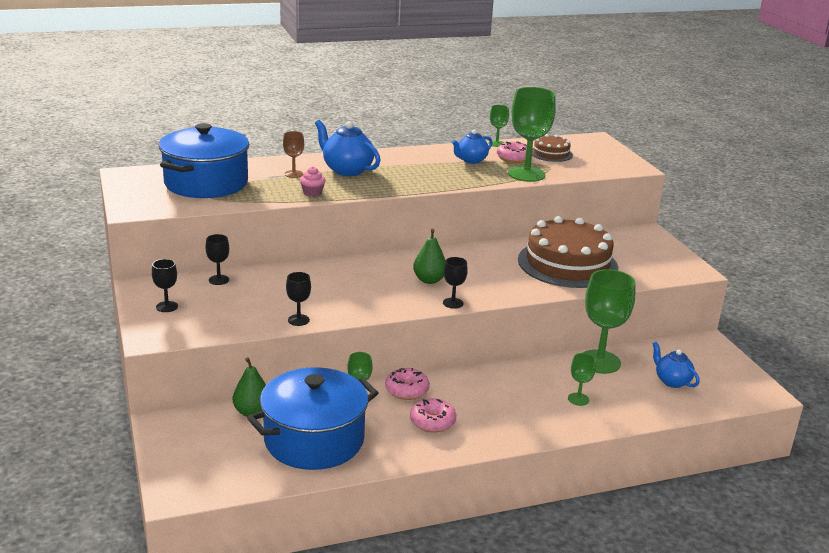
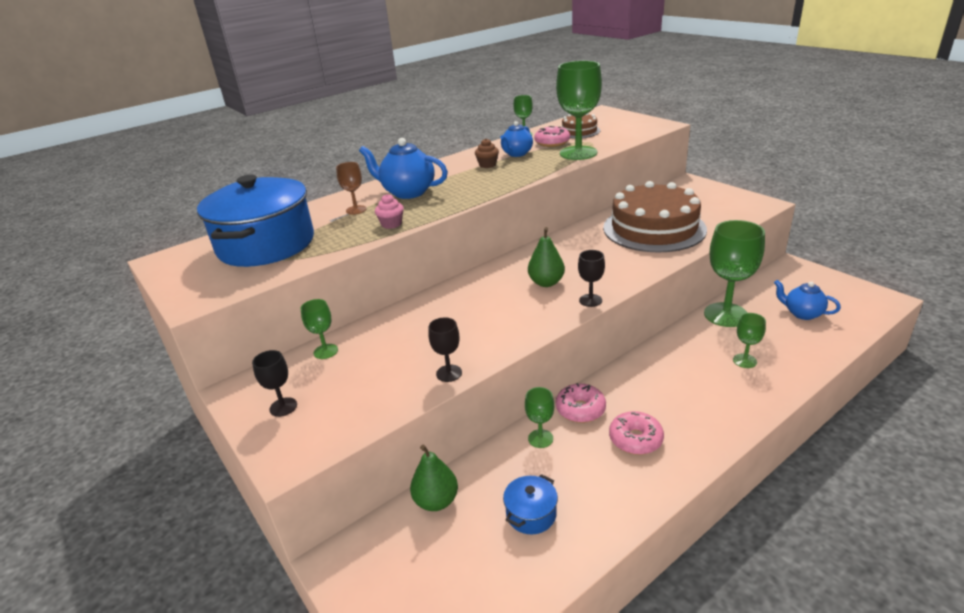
camera: 15 degrees left, 5 degrees up
black goblet [205,234,229,285] -> green goblet [301,299,338,359]
blue pot [247,367,379,470] -> blue pot [503,474,558,534], size x0.41
none -> brown cupcake [475,138,499,168]

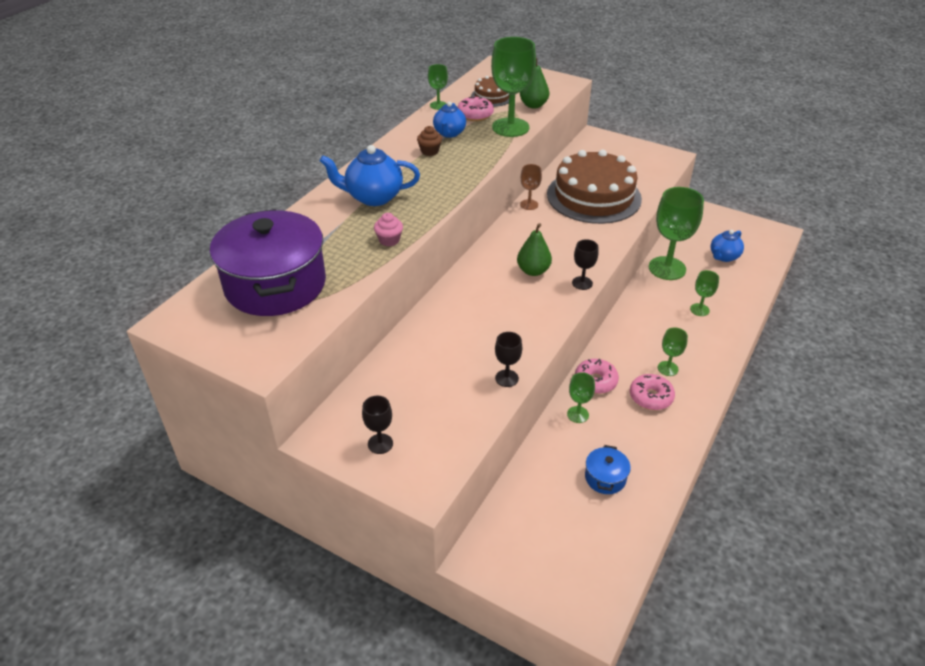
camera: 25 degrees left, 10 degrees up
blue pot [197,175,314,267] -> purple pot [210,209,326,316]
green goblet [301,299,338,359] -> green goblet moved to [658,327,688,376]
brown goblet [336,162,366,215] -> brown goblet moved to [520,164,542,210]
green pear [410,445,458,511] -> green pear moved to [520,57,549,109]
blue teapot [774,280,841,320] -> blue teapot turned 60 degrees counterclockwise [711,230,744,262]

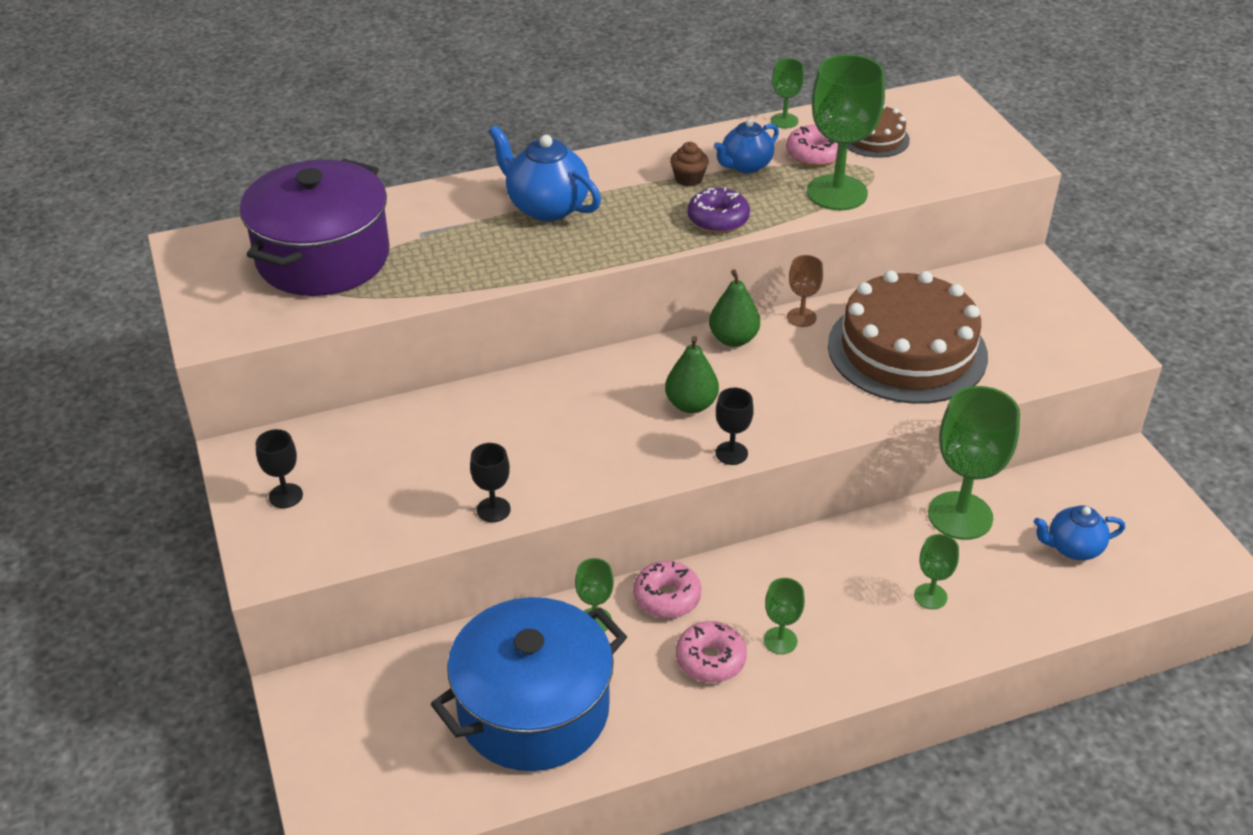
camera: 40 degrees right, 0 degrees up
pink cupcake [374,213,403,246] -> none
green pear [520,57,549,109] -> green pear moved to [709,269,760,347]
blue pot [585,445,631,494] -> blue pot [431,597,627,771], size x2.44
none -> purple donut [687,187,750,233]

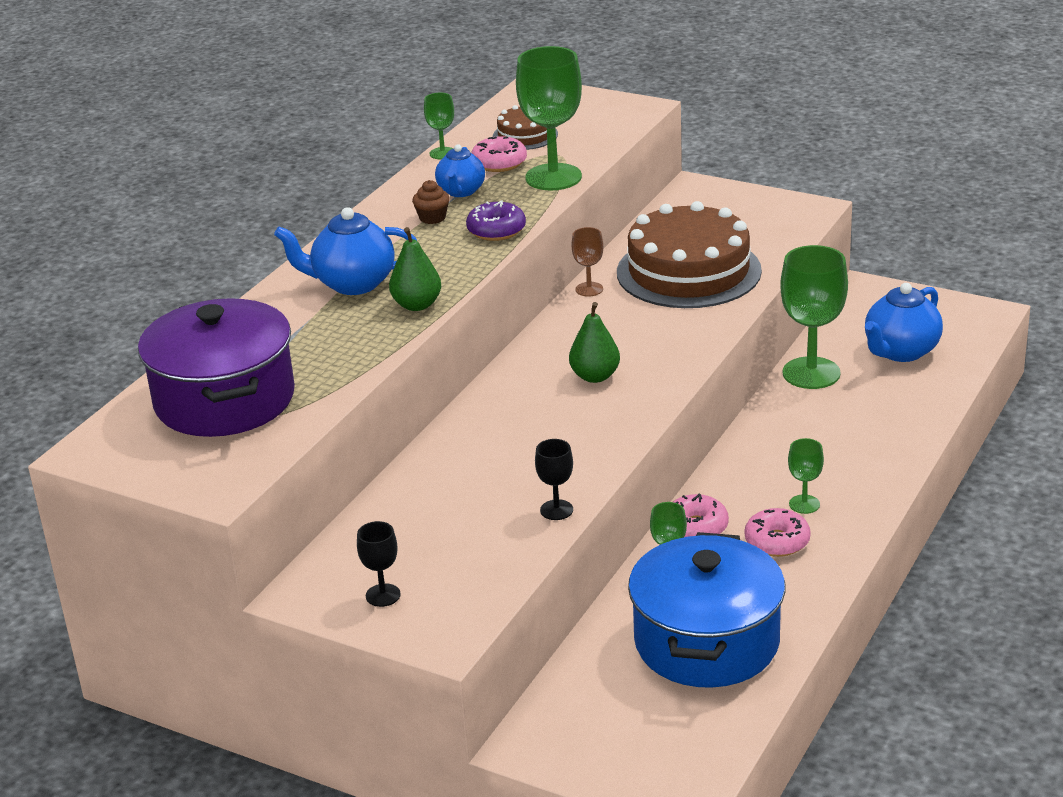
camera: 40 degrees left, 10 degrees down
green pear [709,269,760,347] -> green pear moved to [389,227,441,311]
black goblet [715,388,754,465] -> none
green goblet [914,534,959,609] -> none
blue teapot [1034,505,1125,560] -> blue teapot [865,283,943,362], size x1.54

